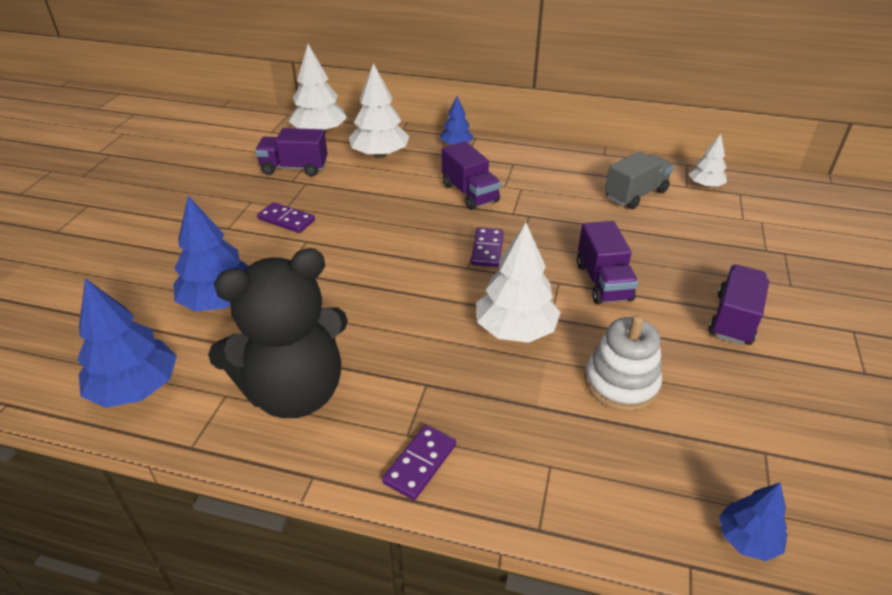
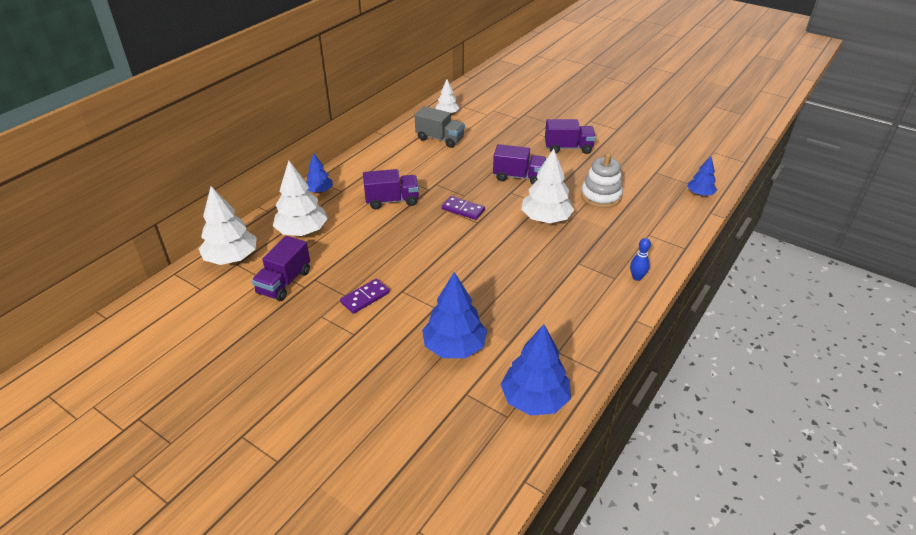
camera: 70 degrees left, 0 degrees up
black teddy bear [208,248,348,418] -> none
purple domino [382,425,456,500] -> blue bowling pin [630,238,651,281]
grey truck [605,152,674,209] -> grey truck turned 135 degrees clockwise [415,106,465,148]
purple truck [708,265,769,345] -> purple truck turned 135 degrees clockwise [545,119,596,154]

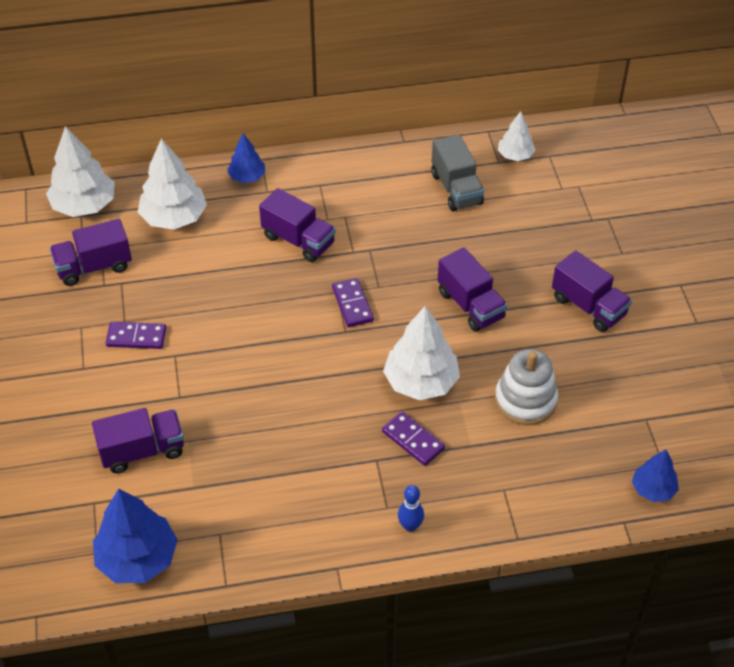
camera: 45 degrees right, 10 degrees up
blue tree [422,272,487,358] -> purple truck [92,408,184,473]
none -> purple domino [382,412,445,466]

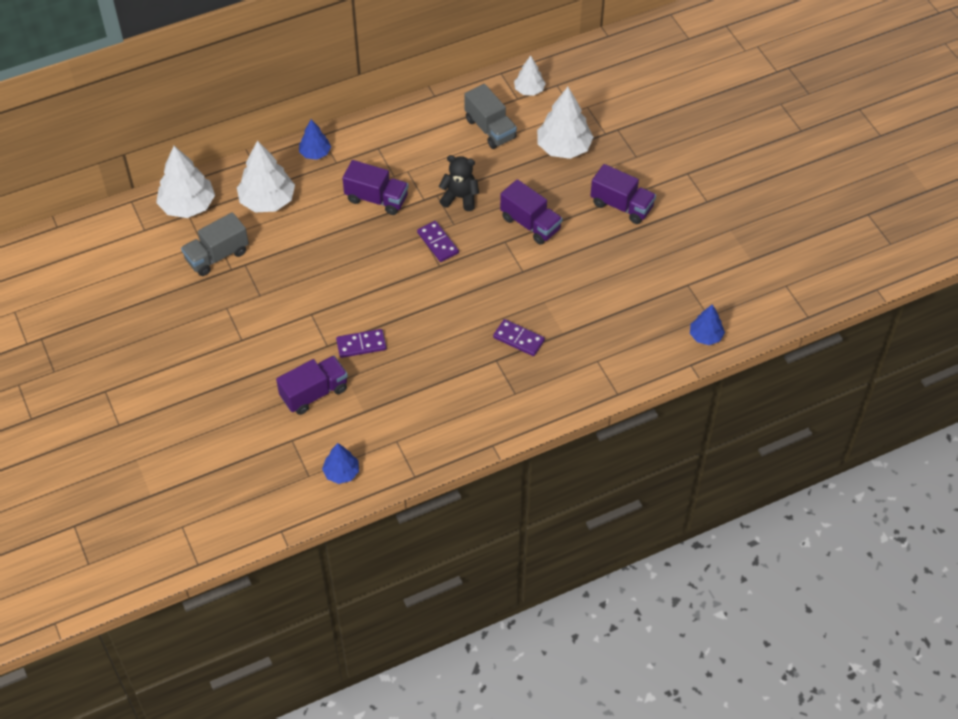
camera: 15 degrees left, 5 degrees up
purple truck [49,219,132,286] -> grey truck [181,212,249,276]
blue tree [93,488,178,583] -> blue tree [322,443,359,484], size x0.57
purple domino [105,322,166,349] -> purple domino moved to [336,329,387,358]
white tree [383,306,460,400] -> white tree moved to [537,87,593,159]
blue bowling pin [398,485,424,532] -> none
white stacking toy [495,349,558,425] -> none
none -> black teddy bear [438,155,479,211]

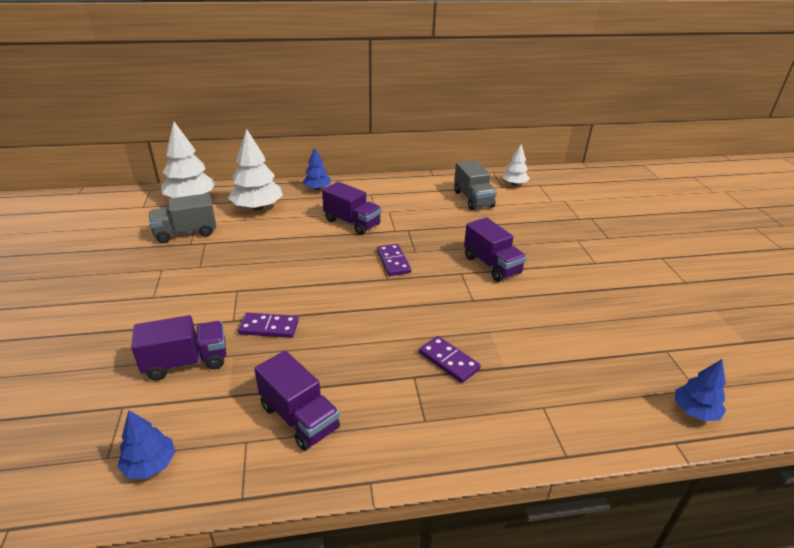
camera: 15 degrees right, 20 degrees down
black teddy bear [438,155,479,211] -> none
white tree [537,87,593,159] -> none
purple truck [590,164,656,224] -> purple truck moved to [254,351,340,451]

